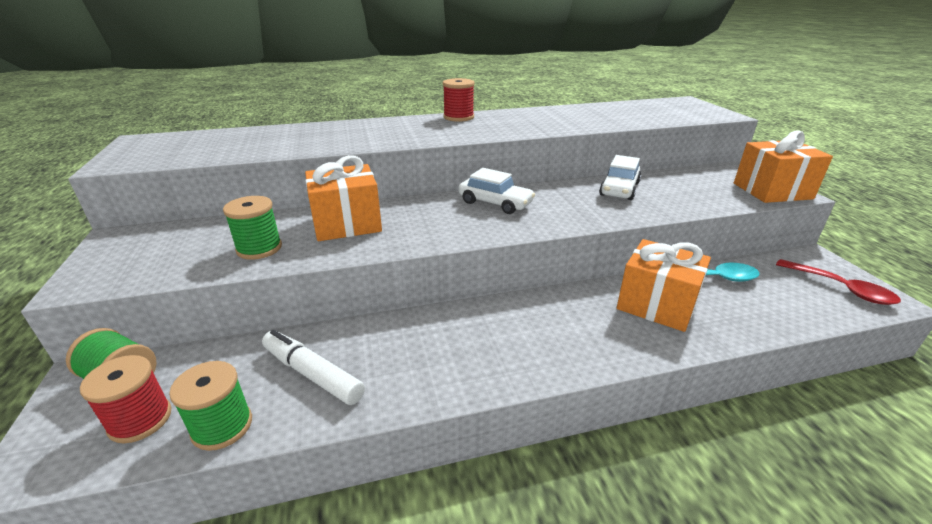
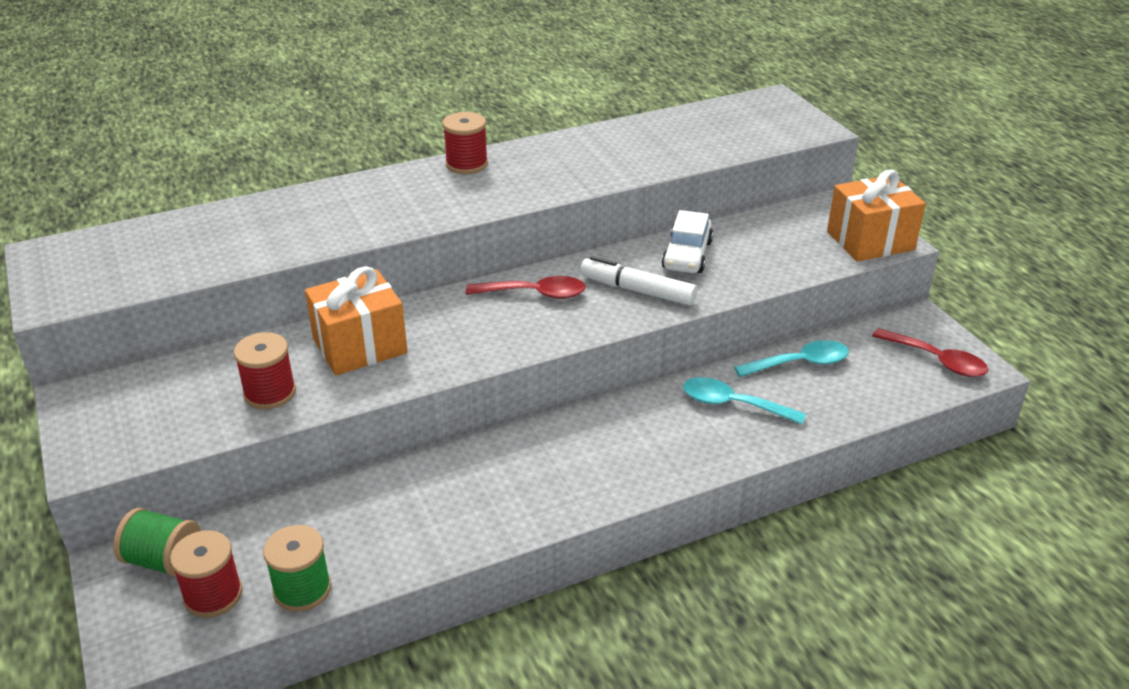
camera: 10 degrees left, 5 degrees up
green spool [223,196,282,260] -> red spool [234,332,296,409]
white marker [262,330,365,405] -> white marker moved to [580,256,697,305]
white car [459,168,535,214] -> red spoon [466,276,586,299]
orange gift [617,239,711,332] -> turquoise spoon [683,377,806,425]

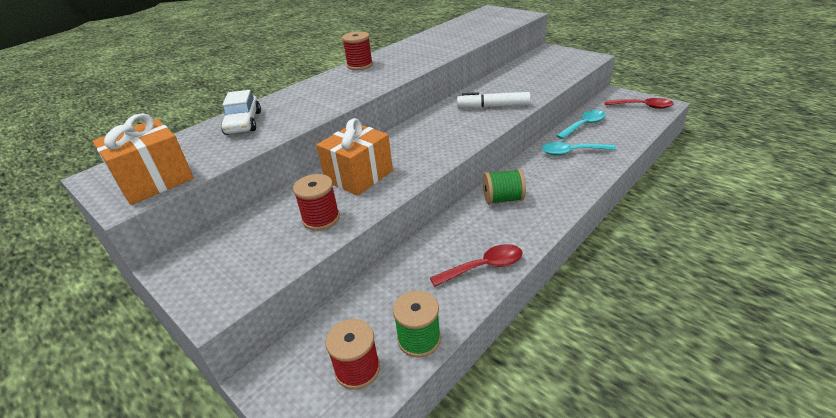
camera: 20 degrees left, 0 degrees up
green spool [113,508,201,577] -> green spool moved to [483,169,526,204]
red spoon [466,276,586,299] -> red spoon moved to [430,244,523,287]
white car [662,210,713,273] -> white car moved to [221,90,261,135]
orange gift [827,170,926,261] -> orange gift moved to [92,113,194,205]

